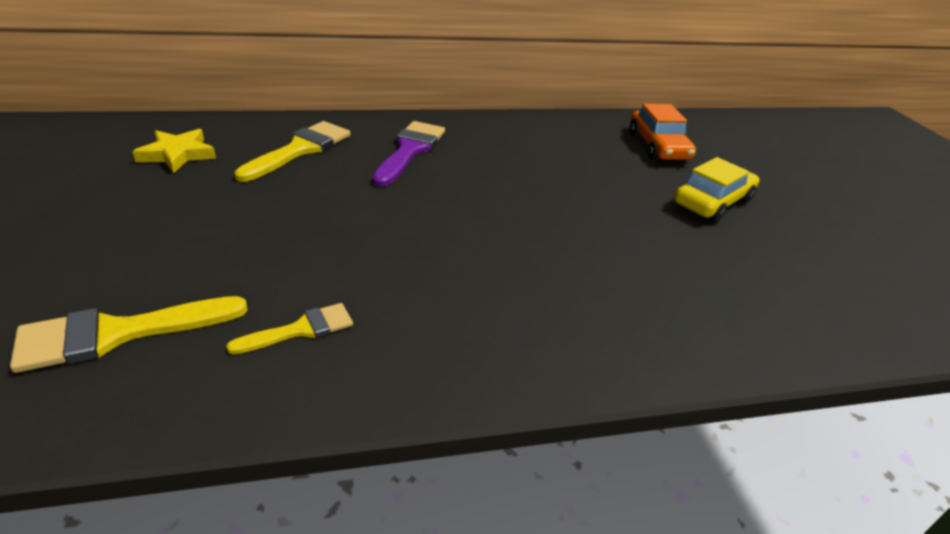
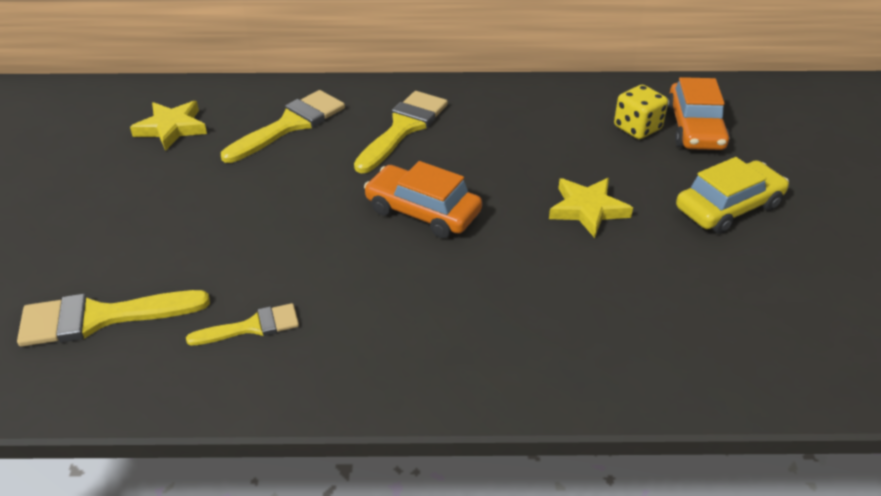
camera: 15 degrees right, 5 degrees up
purple brush [372,121,445,187] -> yellow brush [354,91,448,174]
none -> orange car [364,161,482,238]
none -> yellow star [549,178,633,238]
none -> yellow dice [614,85,668,139]

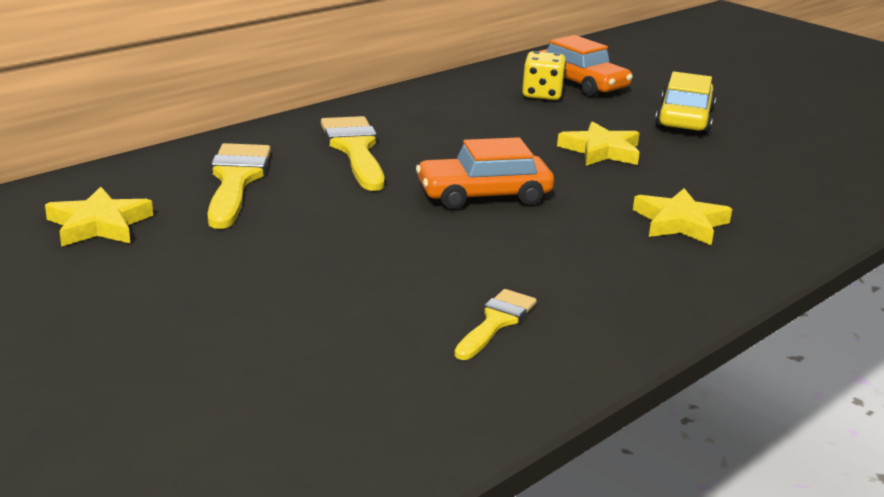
camera: 45 degrees left, 15 degrees down
yellow brush [17,290,210,347] -> none
none -> yellow star [633,188,732,245]

